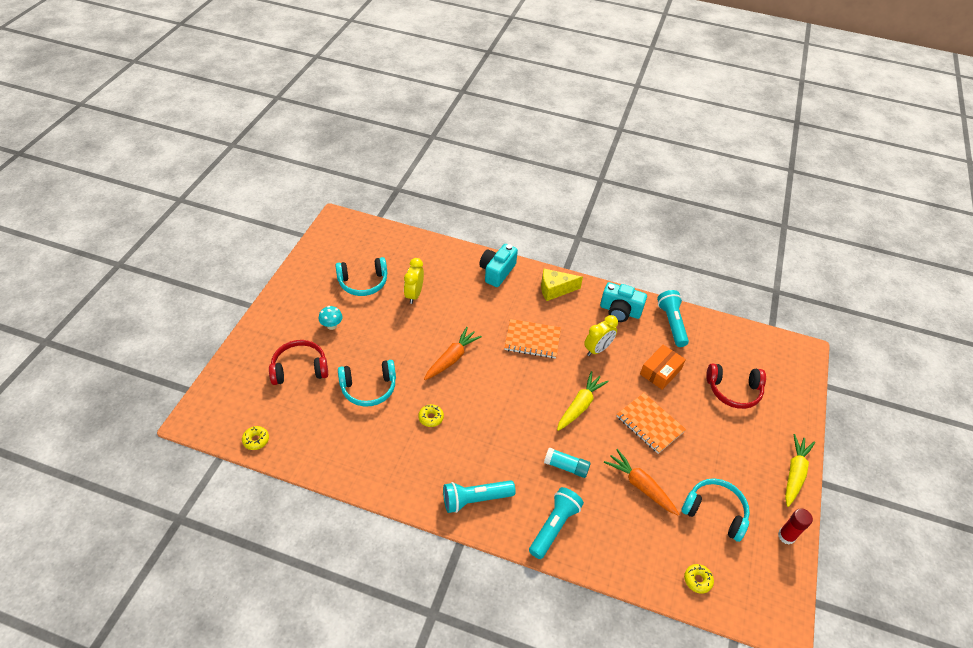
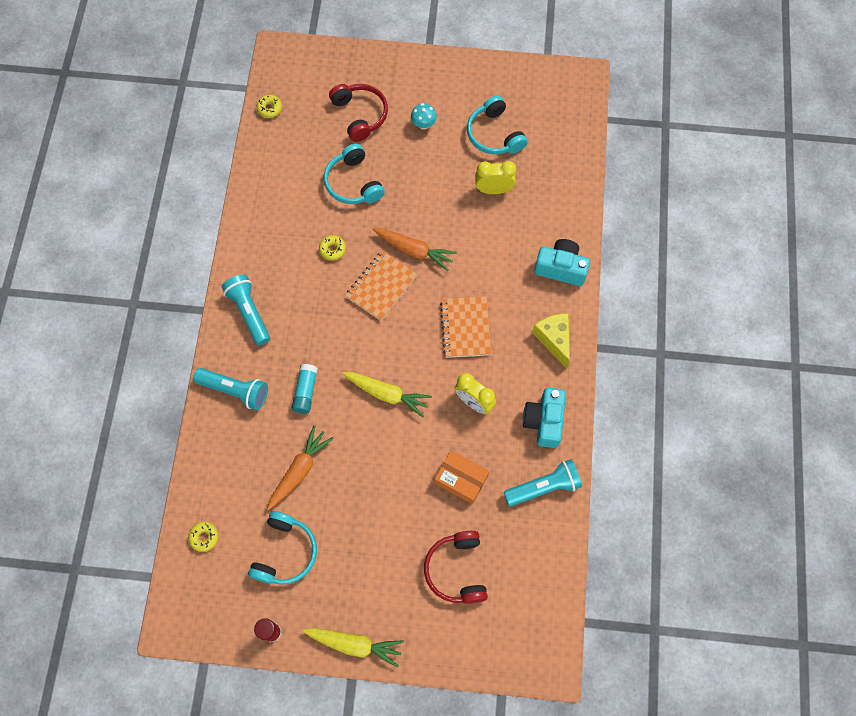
camera: 80 degrees right, 20 degrees up
orange notebook [617,393,686,454] -> orange notebook moved to [345,251,418,321]

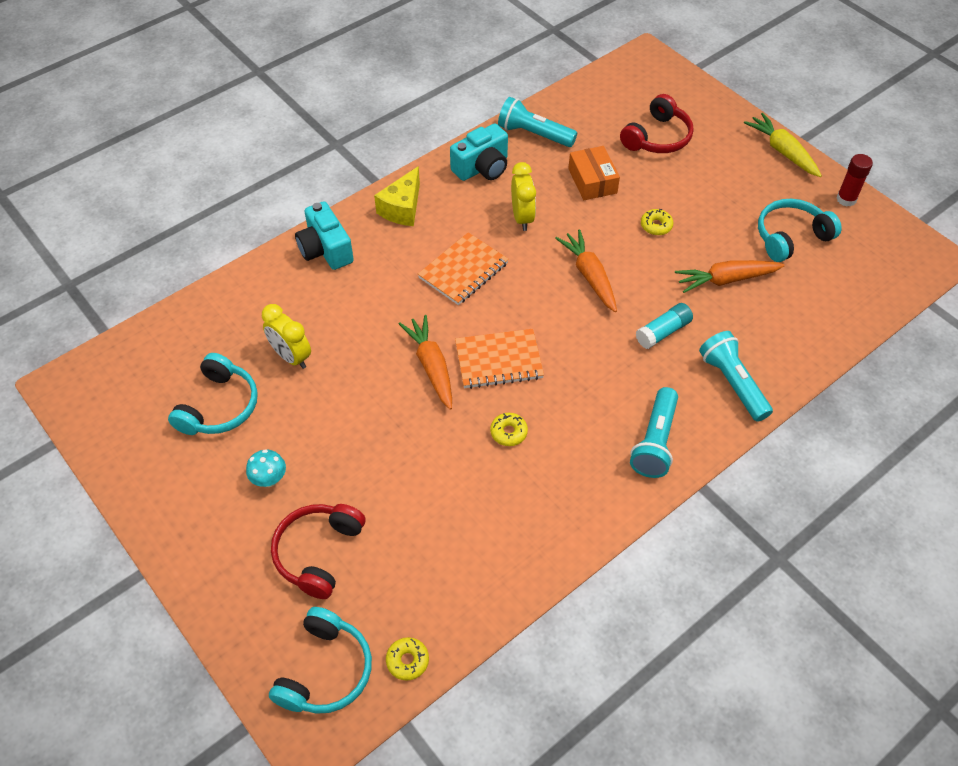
camera: 135 degrees left, 15 degrees down
yellow donut [188,522,219,552] -> yellow donut moved to [641,209,673,235]
turquoise headphones [324,144,385,204] -> turquoise headphones moved to [269,607,372,714]
yellow carrot [342,372,432,418] -> orange carrot [555,229,617,312]

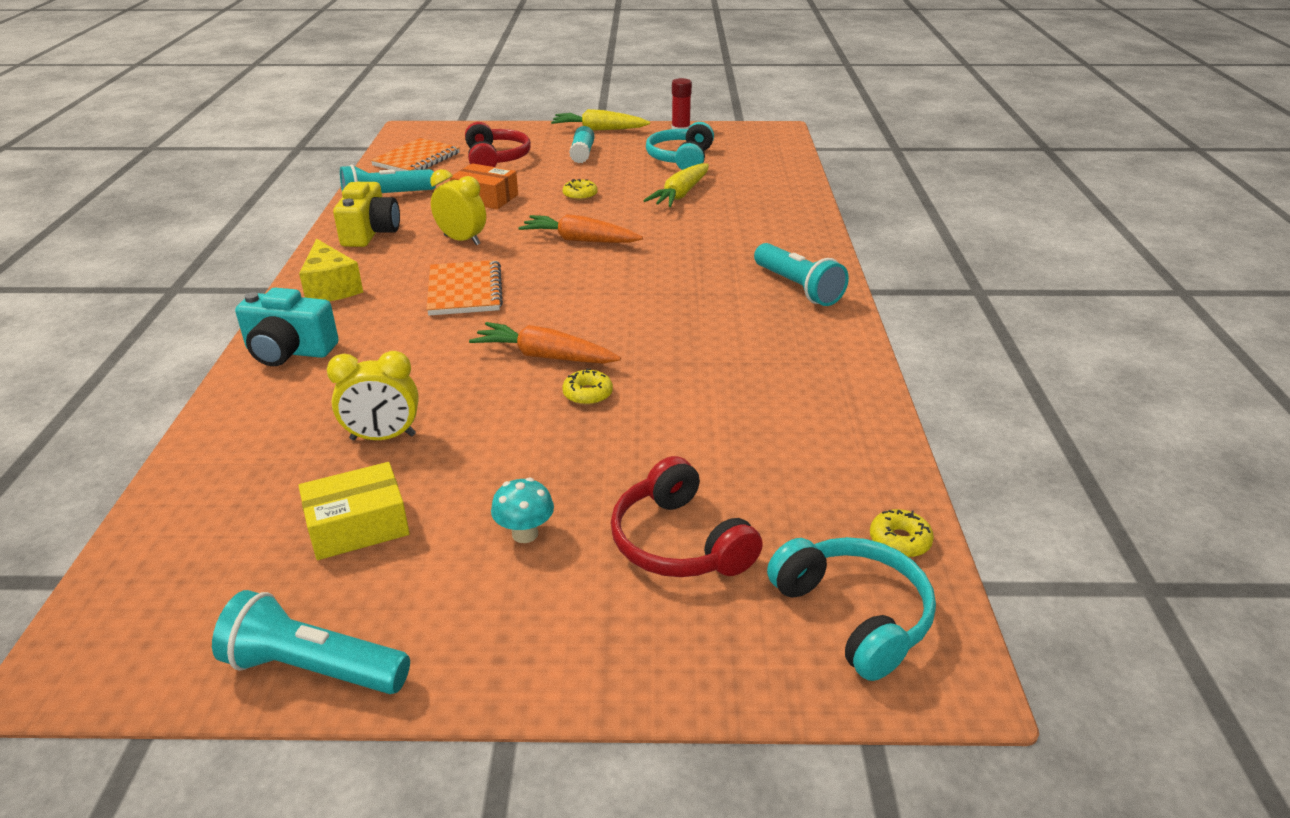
camera: 50 degrees left, 20 degrees down
turquoise headphones [168,353,258,435] -> yellow box [299,462,410,560]
turquoise camera [450,123,508,181] -> yellow camera [333,182,400,247]
orange notebook [455,329,544,389] -> orange notebook moved to [371,138,460,171]
yellow donut [490,413,528,446] -> yellow donut moved to [562,368,613,405]
turquoise glue stick [636,303,693,349] -> turquoise glue stick moved to [569,126,595,163]
orange carrot [675,260,785,293] -> yellow carrot [643,163,709,207]
turquoise flashlight [699,331,773,422] -> turquoise flashlight moved to [212,590,410,694]

